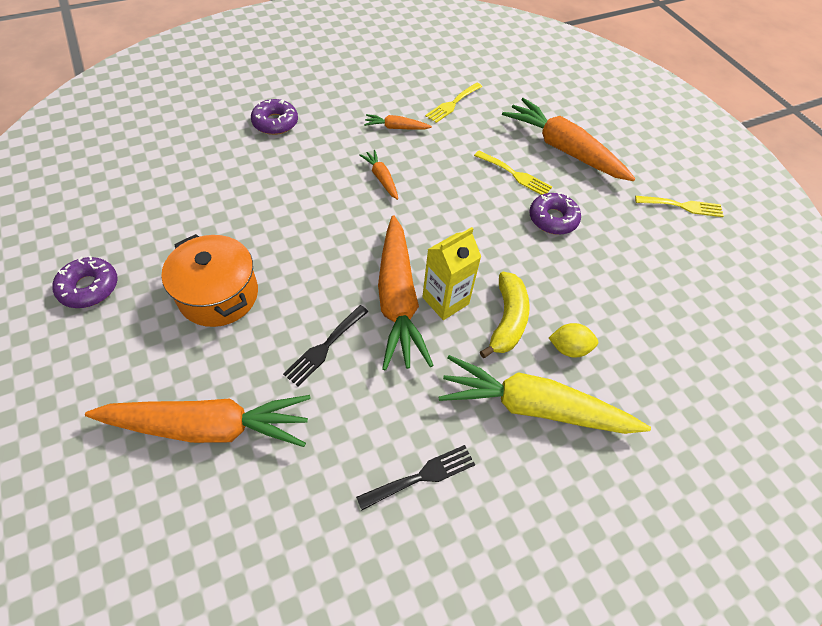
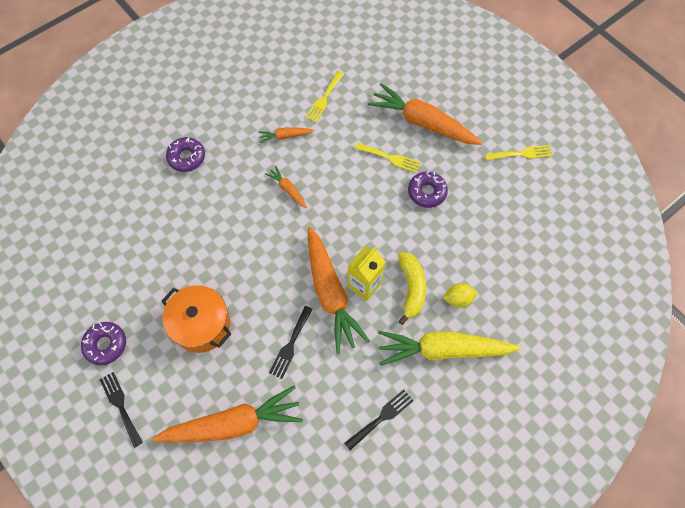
camera: 10 degrees left, 10 degrees up
none -> black fork [99,372,143,448]

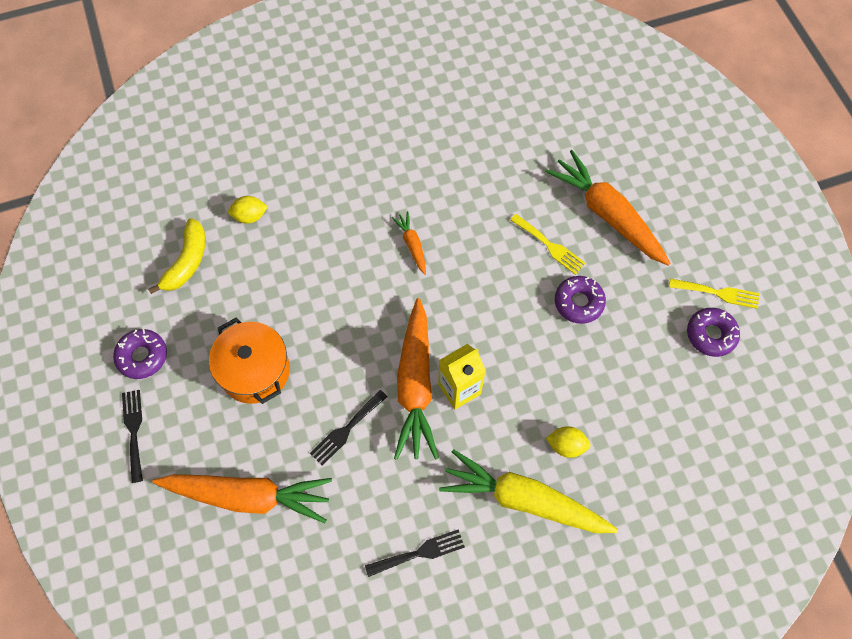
camera: 20 degrees right, 0 degrees up
purple donut [166,137,205,172] -> purple donut moved to [687,308,740,357]
orange carrot [258,127,314,143] -> none
yellow fork [305,71,344,122] -> none
yellow banana [398,252,426,325] -> yellow banana moved to [148,218,206,294]
none -> yellow lemon [228,196,268,224]

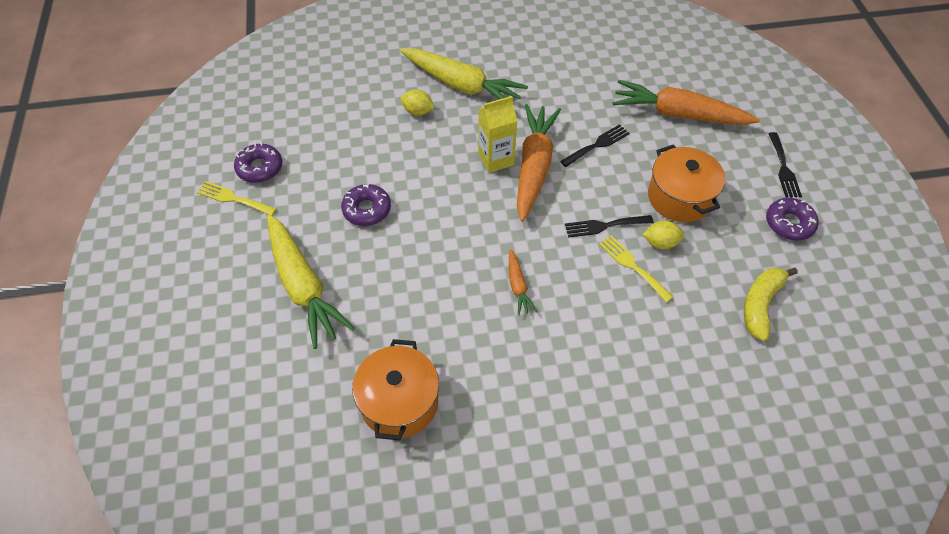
camera: 170 degrees left, 10 degrees down
yellow lemon [228,196,268,224] -> yellow lemon moved to [643,220,684,249]
black fork [365,529,465,577] -> black fork moved to [565,215,653,238]
yellow fork [510,214,585,274] -> yellow fork moved to [599,235,673,303]
orange carrot [545,150,670,266] -> yellow carrot [267,214,355,349]
none -> orange pot [352,339,439,440]

